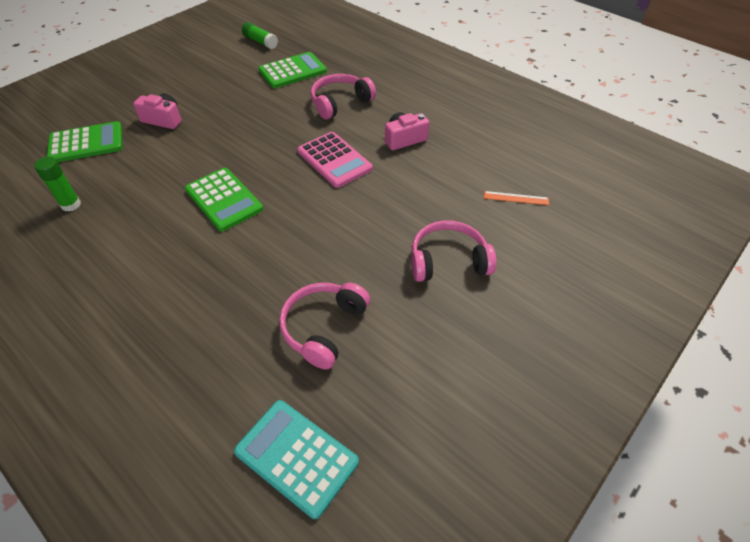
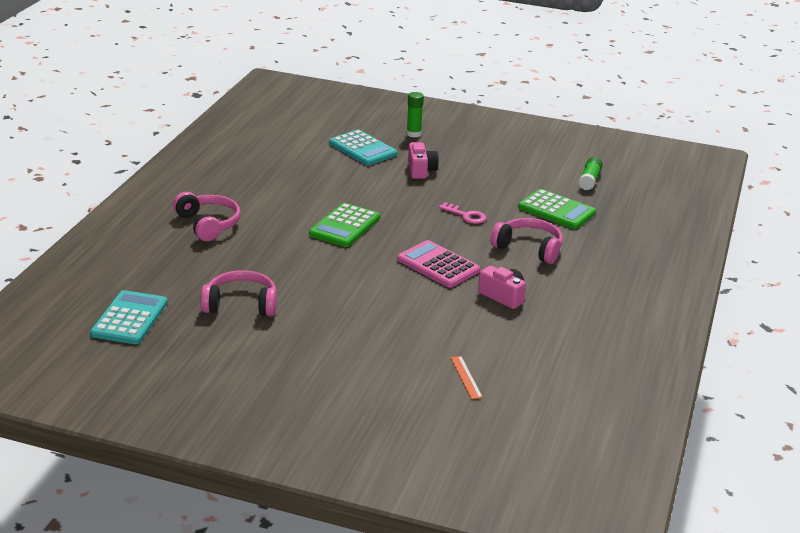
camera: 65 degrees right, 20 degrees down
green glue stick [34,157,81,212] -> green glue stick moved to [406,92,424,138]
green calculator [47,121,123,162] -> turquoise calculator [329,130,397,165]
pink calculator [297,132,373,188] -> pink calculator turned 105 degrees clockwise [397,240,480,288]
pink headphones [411,221,497,282] -> pink headphones moved to [173,192,241,241]
none -> pink key [439,202,486,224]

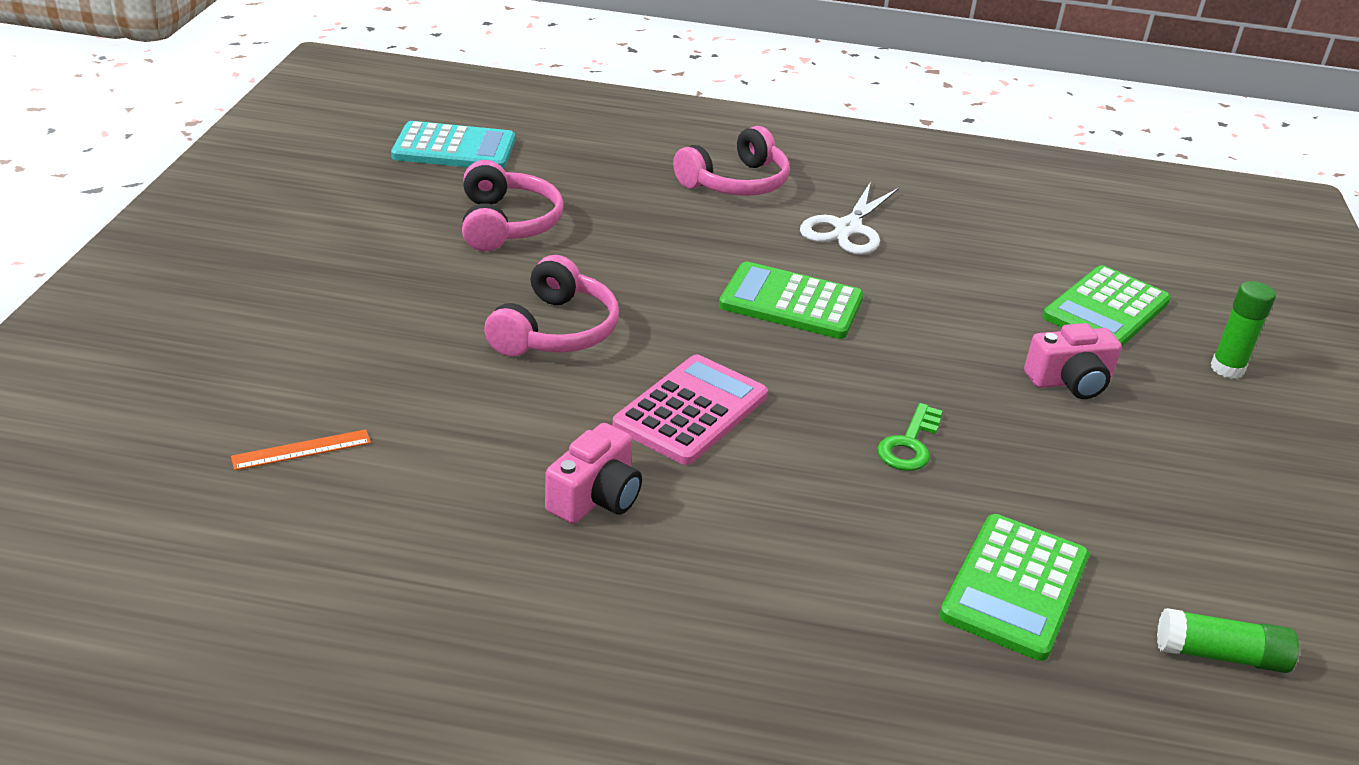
camera: 80 degrees right, 5 degrees up
turquoise calculator [329,130,397,165] -> green calculator [1042,265,1171,347]
pink key [439,202,486,224] -> green key [877,403,943,471]
pink headphones [490,218,563,264] -> pink headphones moved to [484,255,619,357]
none -> white scissors [800,182,899,255]

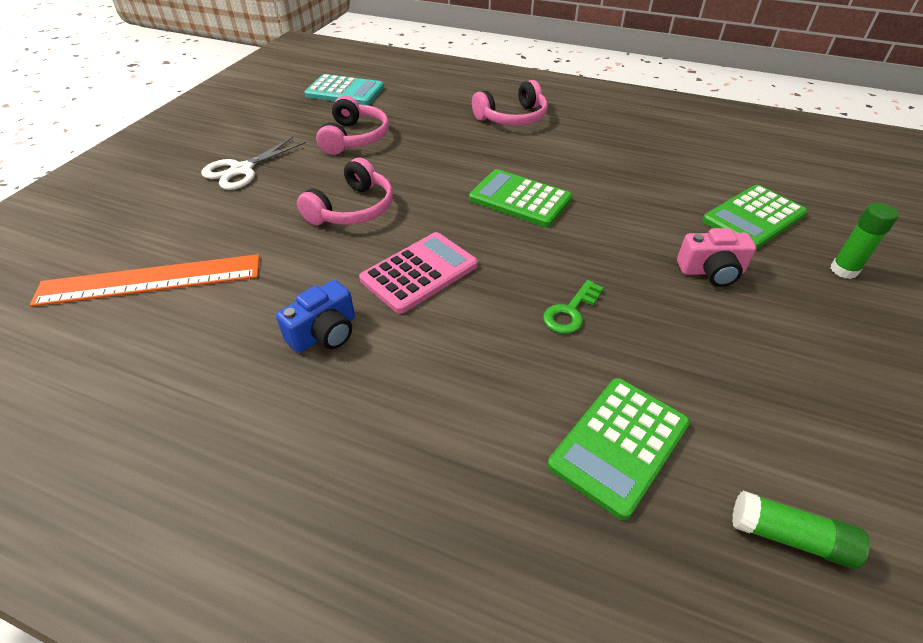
camera: 15 degrees right, 10 degrees up
orange ruler [231,429,371,470] -> orange ruler [30,254,260,307], size x2.37
pink camera [545,423,642,524] -> blue camera [276,280,355,353]
white scissors [800,182,899,255] -> white scissors moved to [201,137,306,190]

